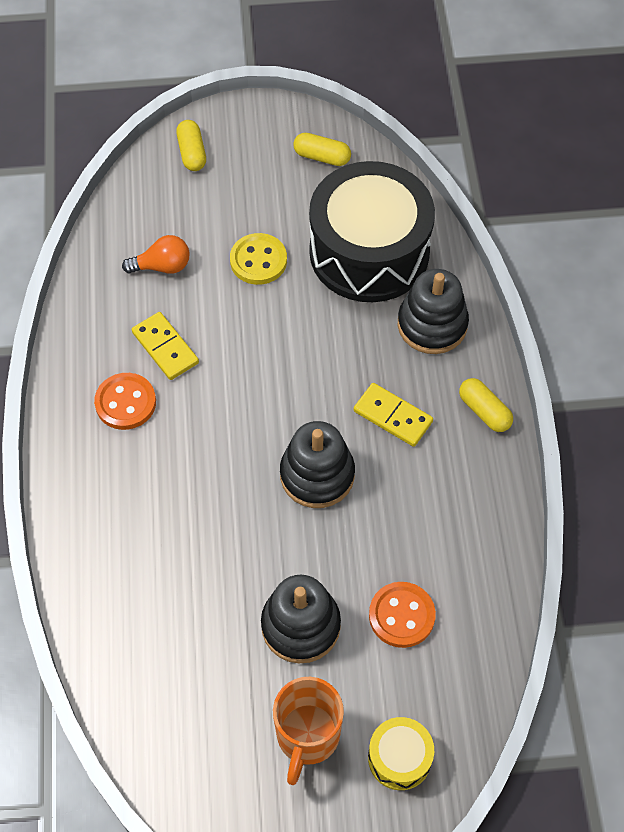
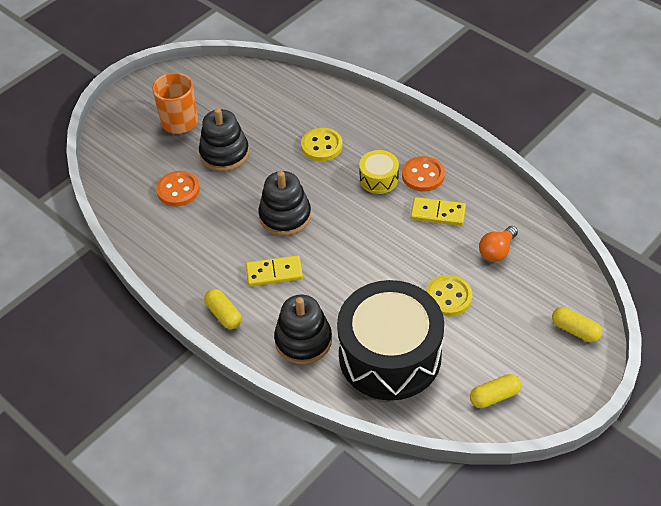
camera: 140 degrees right, 10 degrees down
yellow drum [368,717,434,790] -> yellow drum moved to [359,150,399,194]
yellow capsule [459,378,513,432] -> yellow capsule turned 45 degrees clockwise [204,289,242,329]
none -> yellow button [301,128,343,161]

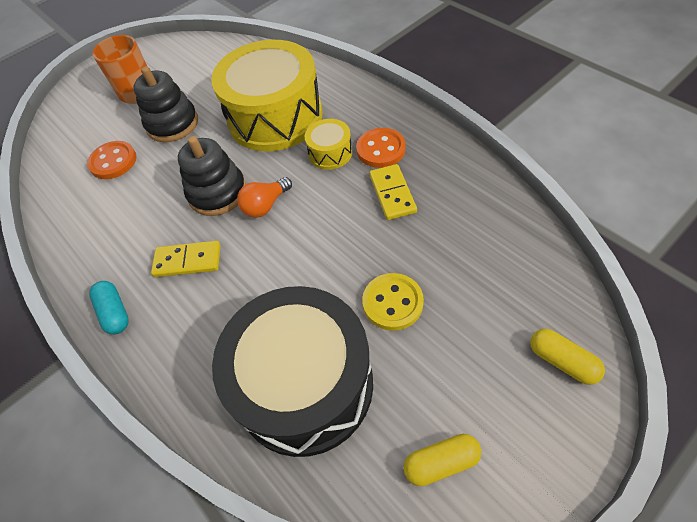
camera: 10 degrees right, 5 degrees up
yellow capsule [204,289,242,329] -> turquoise capsule [89,281,129,334]
black stacking toy [274,294,332,364] -> none
yellow button [301,128,343,161] -> yellow drum [211,40,322,152]
yellow domino [410,197,466,226] -> yellow domino turned 60 degrees clockwise [369,164,417,220]
orange light bulb [479,226,518,262] -> orange light bulb moved to [237,177,292,218]

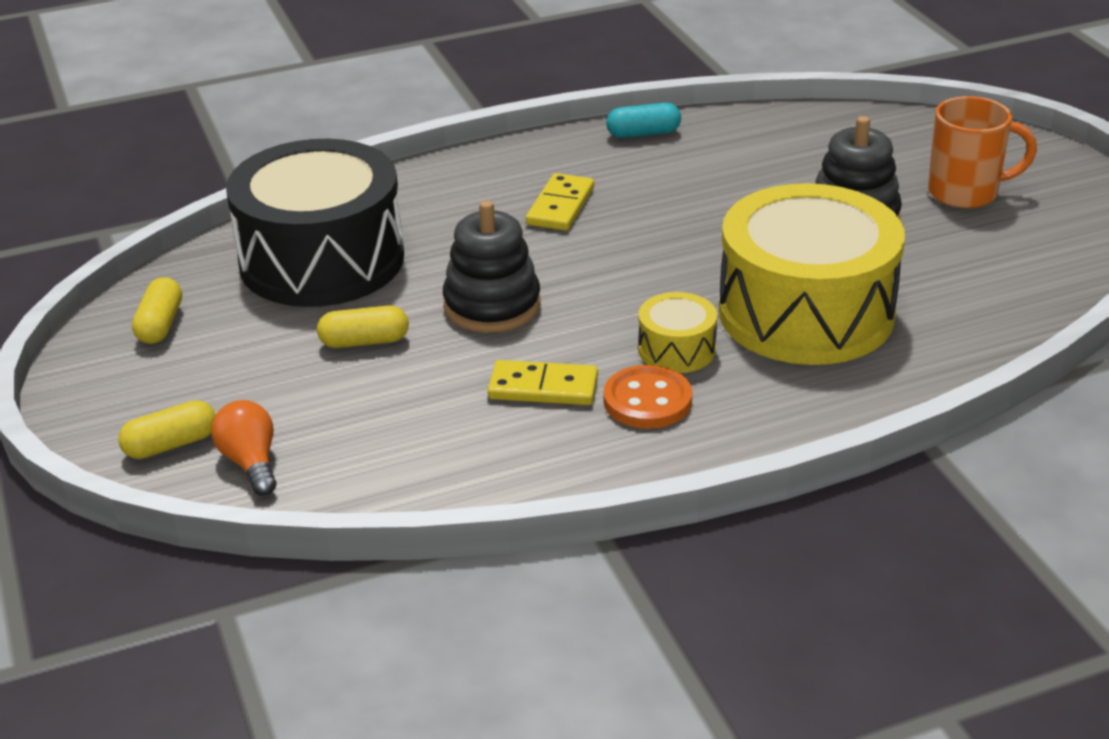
camera: 105 degrees right, 20 degrees down
orange button [87,141,137,179] -> none
turquoise capsule [89,281,129,334] -> turquoise capsule moved to [606,103,681,138]
black stacking toy [178,136,246,216] -> black stacking toy moved to [443,200,541,333]
orange light bulb [237,177,292,218] -> orange light bulb moved to [211,400,277,495]
yellow button [362,273,424,331] -> yellow capsule [317,305,409,348]

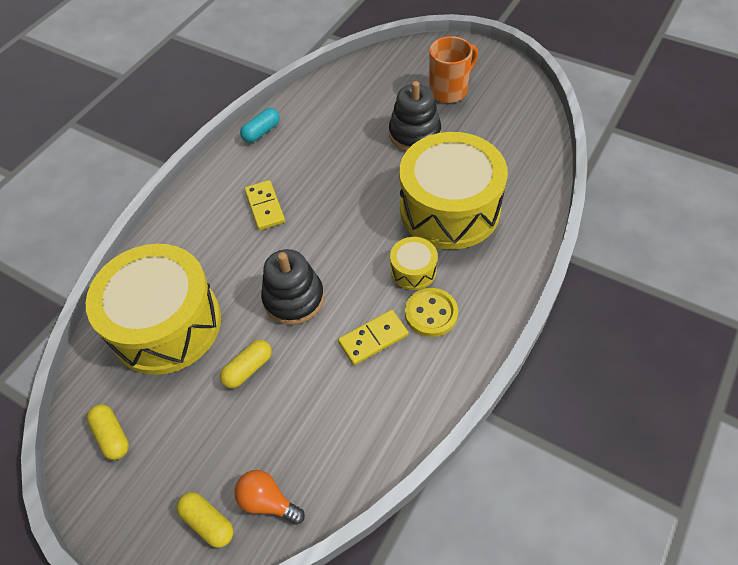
camera: 35 degrees left, 20 degrees up
yellow capsule [118,400,216,459] -> yellow capsule turned 75 degrees counterclockwise [176,492,233,548]
black drum [226,139,404,307] -> yellow drum [86,244,221,375]
orange button [603,365,692,429] -> yellow button [405,288,458,337]

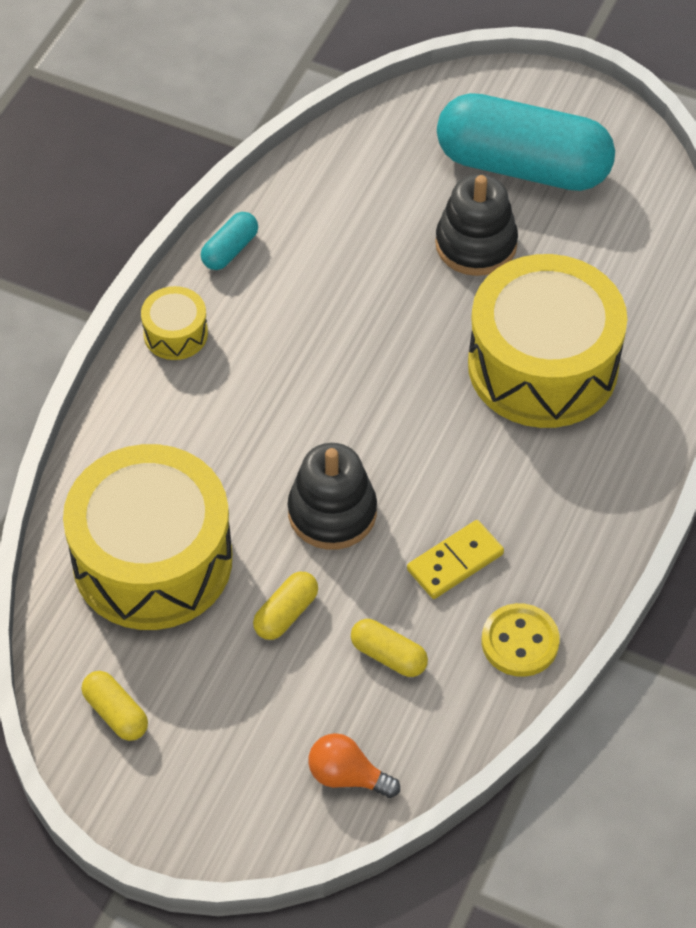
camera: 10 degrees left, 0 degrees up
yellow capsule [176,492,233,548] -> yellow capsule moved to [351,619,428,677]
yellow domino [244,180,285,230] -> none
yellow drum [390,237,438,290] -> yellow drum moved to [141,286,208,360]
yellow button [405,288,458,337] -> yellow button moved to [482,603,560,677]
orange mug [429,36,478,103] -> turquoise capsule [437,93,615,191]

